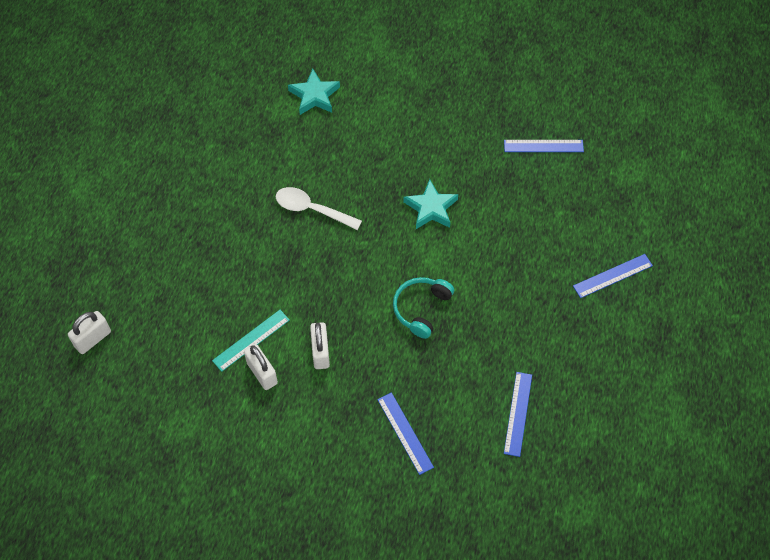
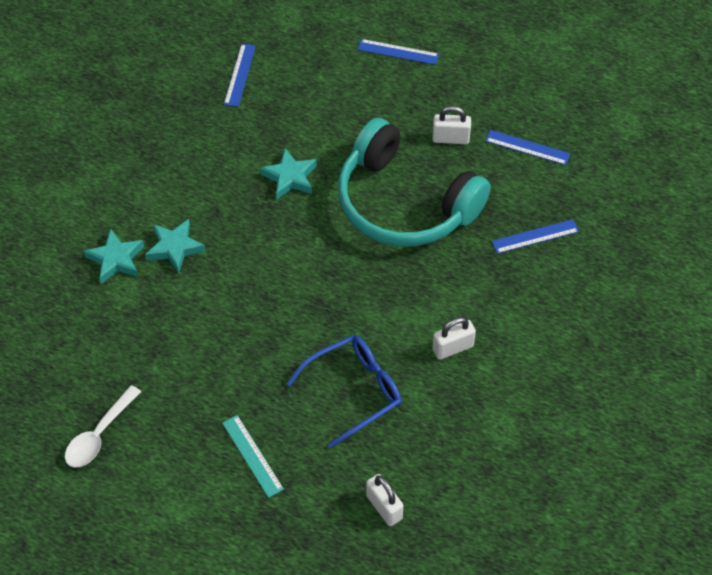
camera: 80 degrees left, 5 degrees down
turquoise ruler [212,310,290,372] -> turquoise ruler moved to [222,415,284,498]
white spoon [276,187,362,230] -> white spoon moved to [65,385,141,467]
white padlock [310,322,330,369] -> white padlock moved to [432,106,471,144]
turquoise headphones [393,277,454,339] -> turquoise headphones [338,118,491,246], size x2.28
blue ruler [573,254,653,298] -> blue ruler turned 60 degrees counterclockwise [358,39,439,65]
none -> turquoise star [145,219,206,273]
none -> blue glasses [287,335,402,448]

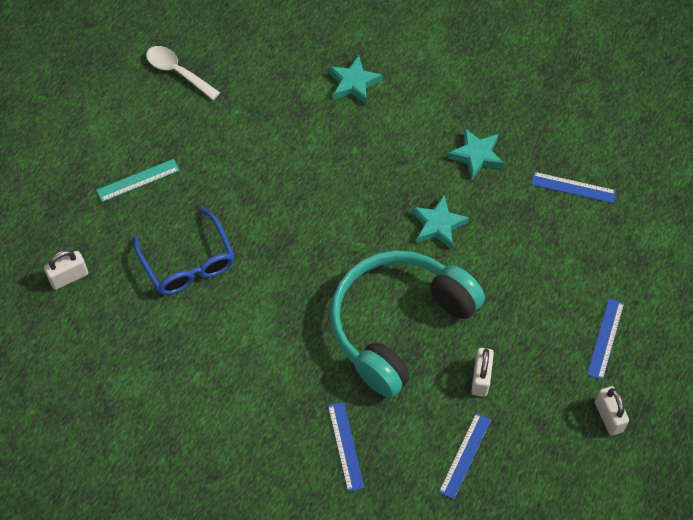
camera: 95 degrees right, 5 degrees up
turquoise star [145,219,206,273] -> turquoise star moved to [448,128,504,180]
white padlock [433,317,476,360] -> white padlock moved to [595,386,629,436]

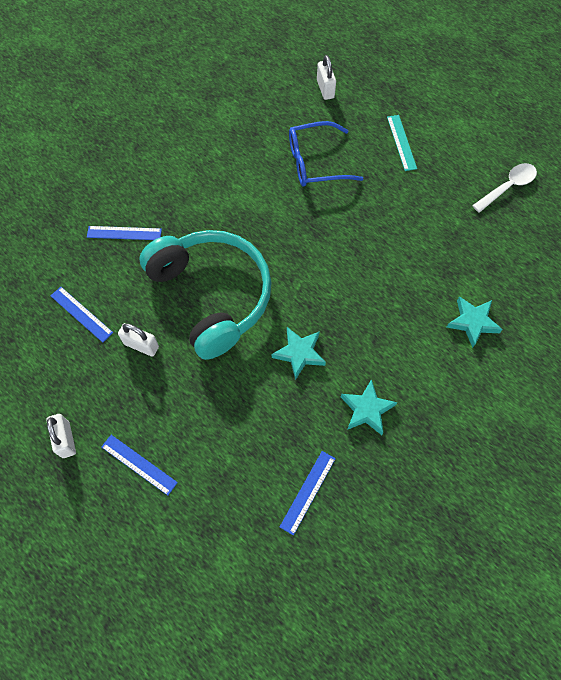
camera: 105 degrees right, 5 degrees up
white padlock [595,386,629,436] -> white padlock turned 75 degrees clockwise [46,414,76,458]

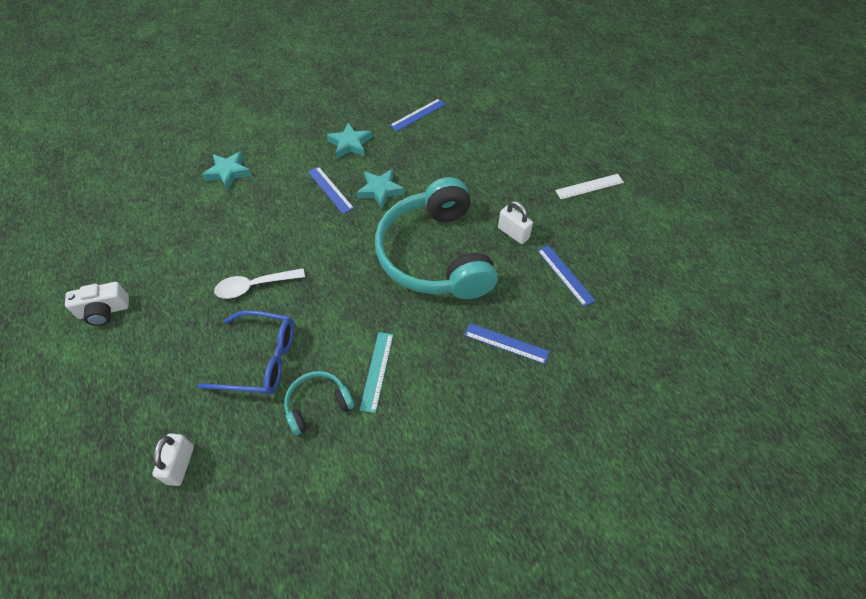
camera: 160 degrees left, 10 degrees down
white padlock [46,414,76,458] -> white ruler [555,174,624,199]
blue ruler [101,435,178,496] -> blue ruler moved to [308,166,354,214]
turquoise ruler [387,115,417,171] -> turquoise ruler moved to [360,332,393,413]
white spoon [472,163,537,213] -> white spoon moved to [214,268,305,299]
none -> white camera [65,282,129,326]
none -> turquoise headphones [284,371,354,435]

